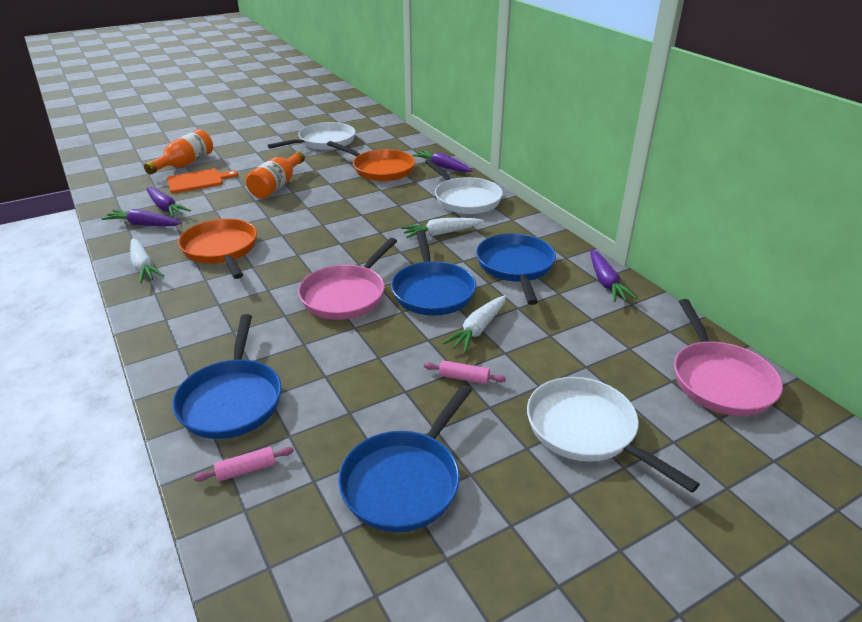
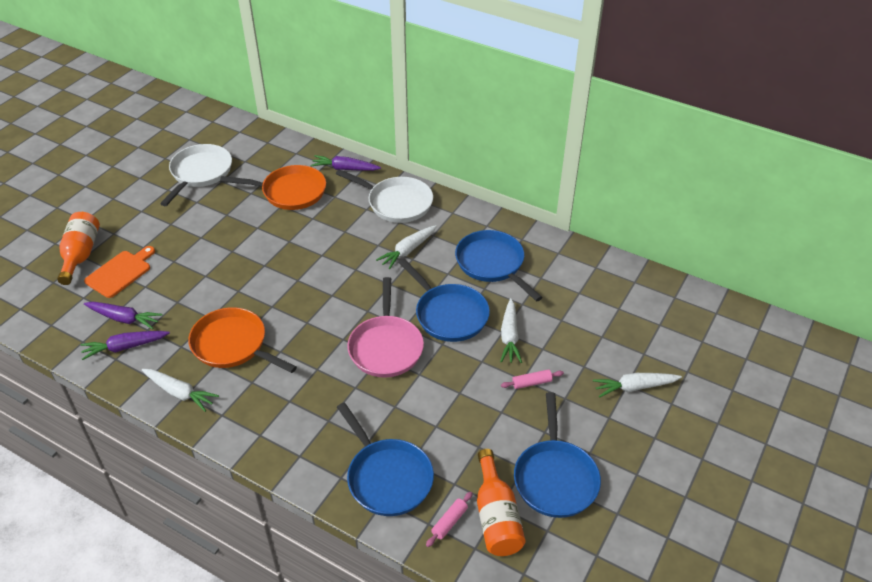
camera: 30 degrees left, 10 degrees up
orange bottle [246,151,305,199] -> orange bottle moved to [477,449,526,556]
white pan [527,377,700,493] -> white carrot [593,373,682,398]
purple carrot [590,249,637,302] -> none
pink pan [674,299,783,416] -> none

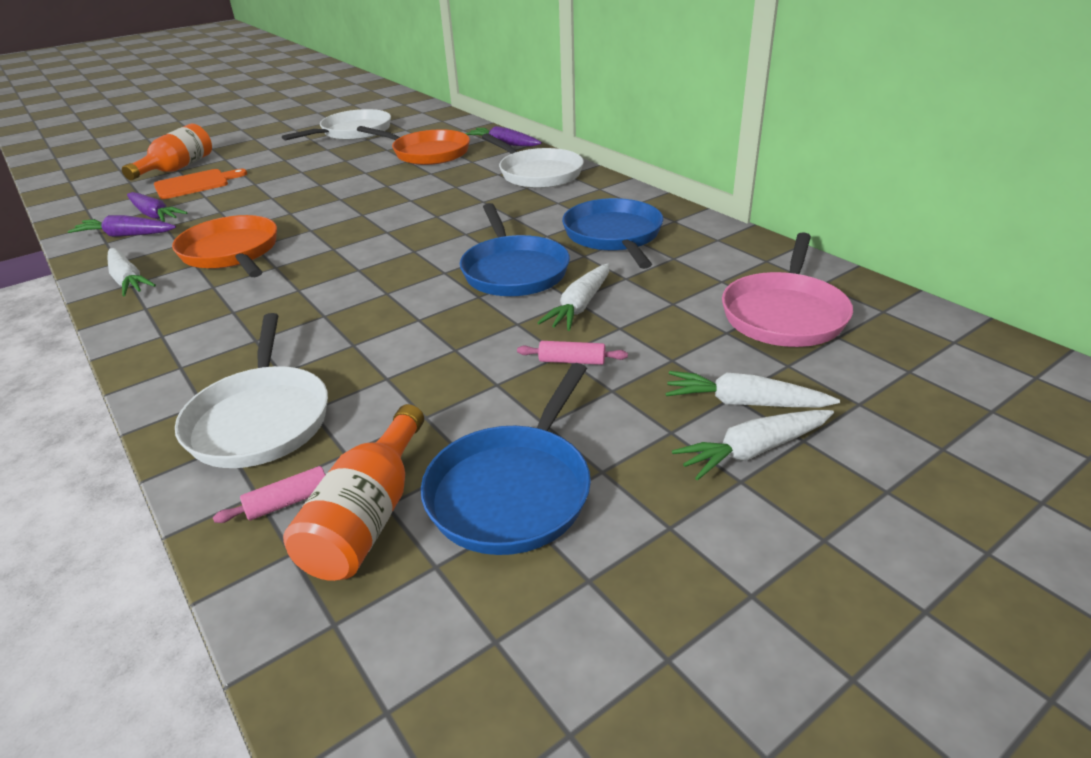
camera: 25 degrees right, 10 degrees down
blue pan [337,403,434,516] -> white pan [175,313,328,468]
pink pan [347,277,424,377] -> pink pan moved to [722,232,853,347]
white carrot [376,225,437,269] -> white carrot moved to [672,410,834,481]

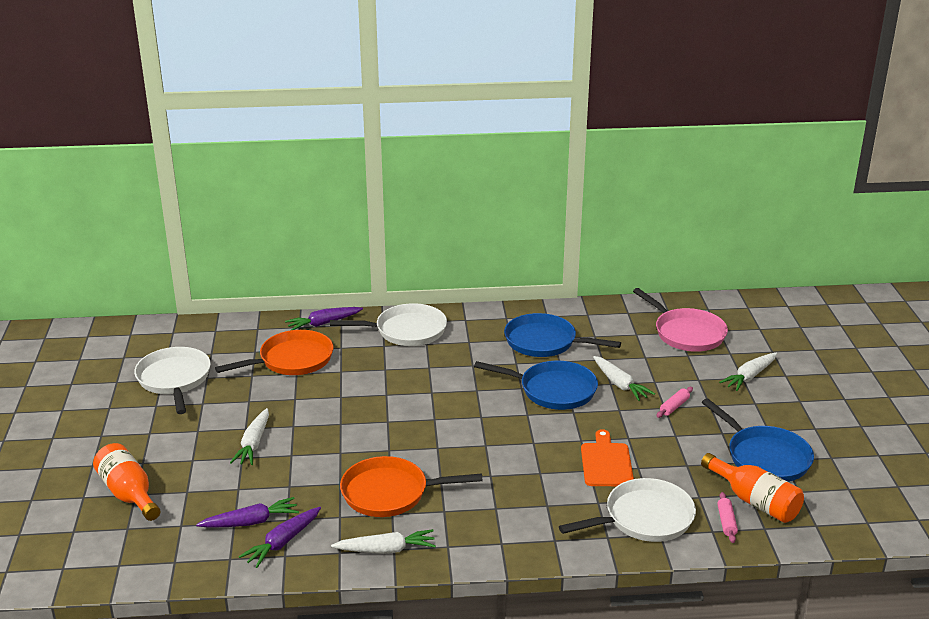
camera: 60 degrees left, 5 degrees down
orange cutting board [154,169,247,199] -> orange cutting board moved to [581,429,634,486]
white pan [175,313,328,468] -> white pan turned 45 degrees counterclockwise [559,478,696,542]
white carrot [672,410,834,481] -> white carrot moved to [230,408,269,465]

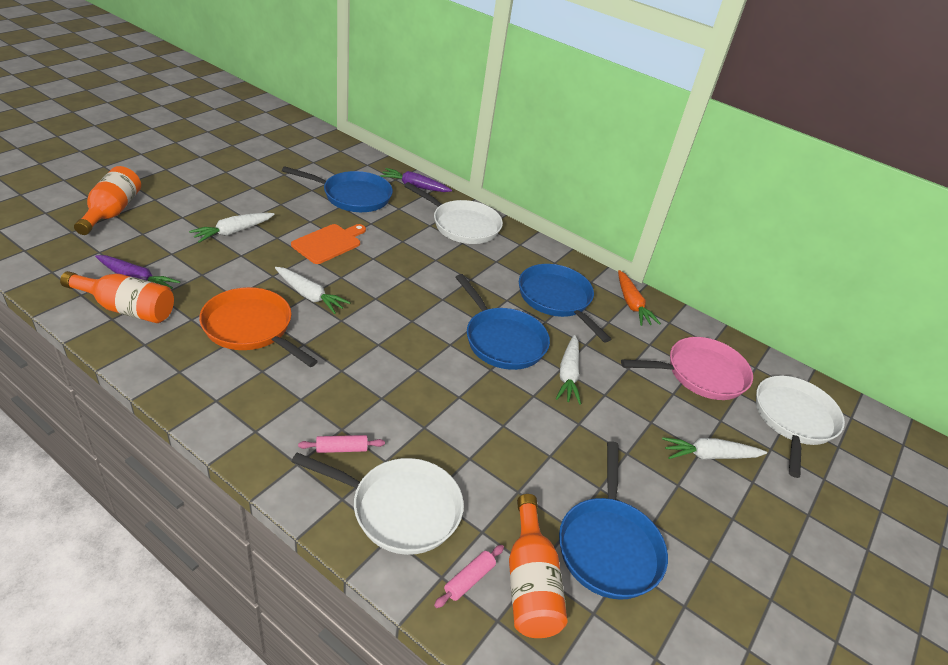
camera: 35 degrees right, 10 degrees up
white pan [134,347,211,414] -> white pan moved to [756,375,845,478]
orange pan [215,330,334,375] -> blue pan [282,166,393,212]
purple carrot [239,507,321,568] -> orange bottle [60,271,174,323]
white carrot [331,529,436,554] -> white carrot moved to [275,267,351,314]
orange cutting board [581,429,634,486] -> orange cutting board moved to [291,224,366,264]
pink pan [633,288,728,352] -> pink pan turned 105 degrees counterclockwise [621,337,753,400]
pink rolling pin [656,387,693,418] -> pink rolling pin moved to [298,435,385,453]
none -> orange carrot [618,270,661,326]

